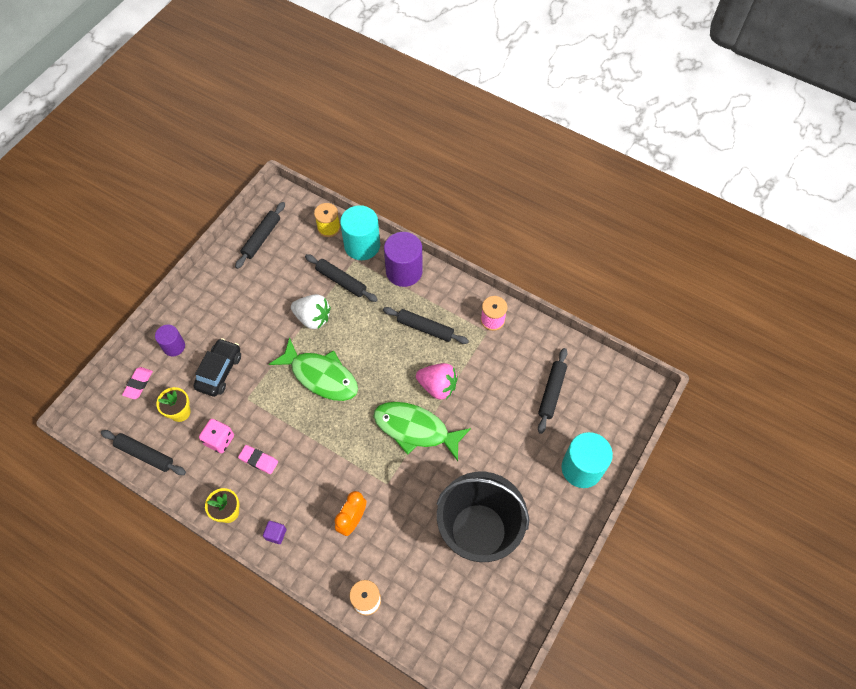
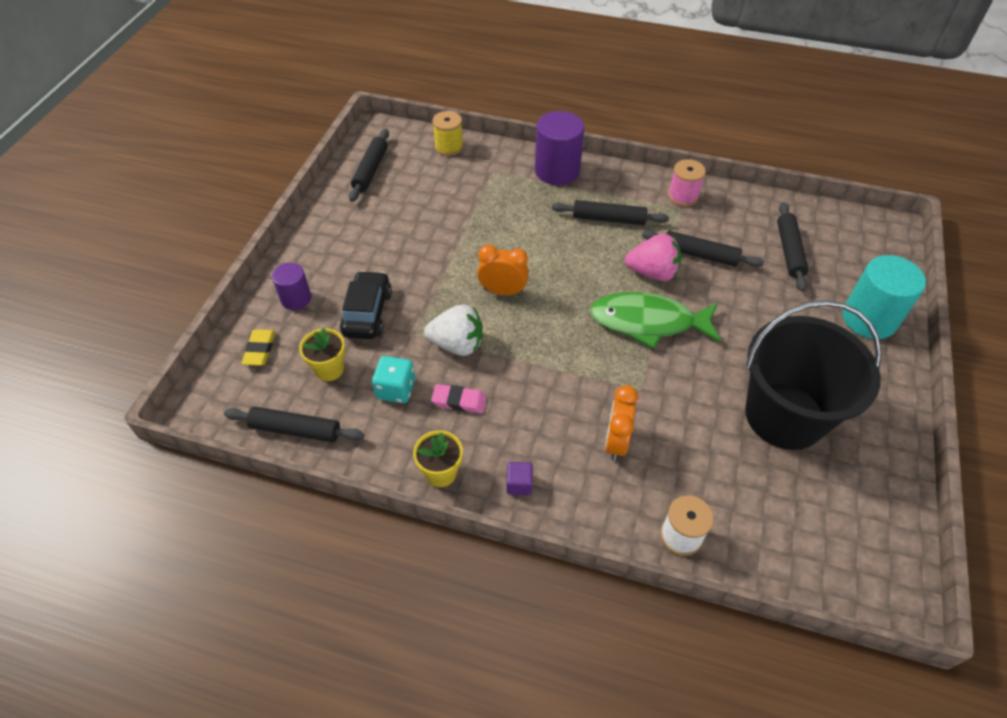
camera: 15 degrees left, 10 degrees down
pink eraser [122,367,153,399] -> yellow eraser [242,329,276,366]
pink dice [199,419,234,453] -> turquoise dice [372,356,415,403]
green fish [269,337,358,401] -> orange clock [477,244,529,295]
white strawberry [291,294,331,329] -> white strawberry moved to [424,304,482,356]
black rolling pin [305,254,378,302] -> black rolling pin moved to [642,230,764,267]
turquoise cylinder [340,205,380,260] -> none

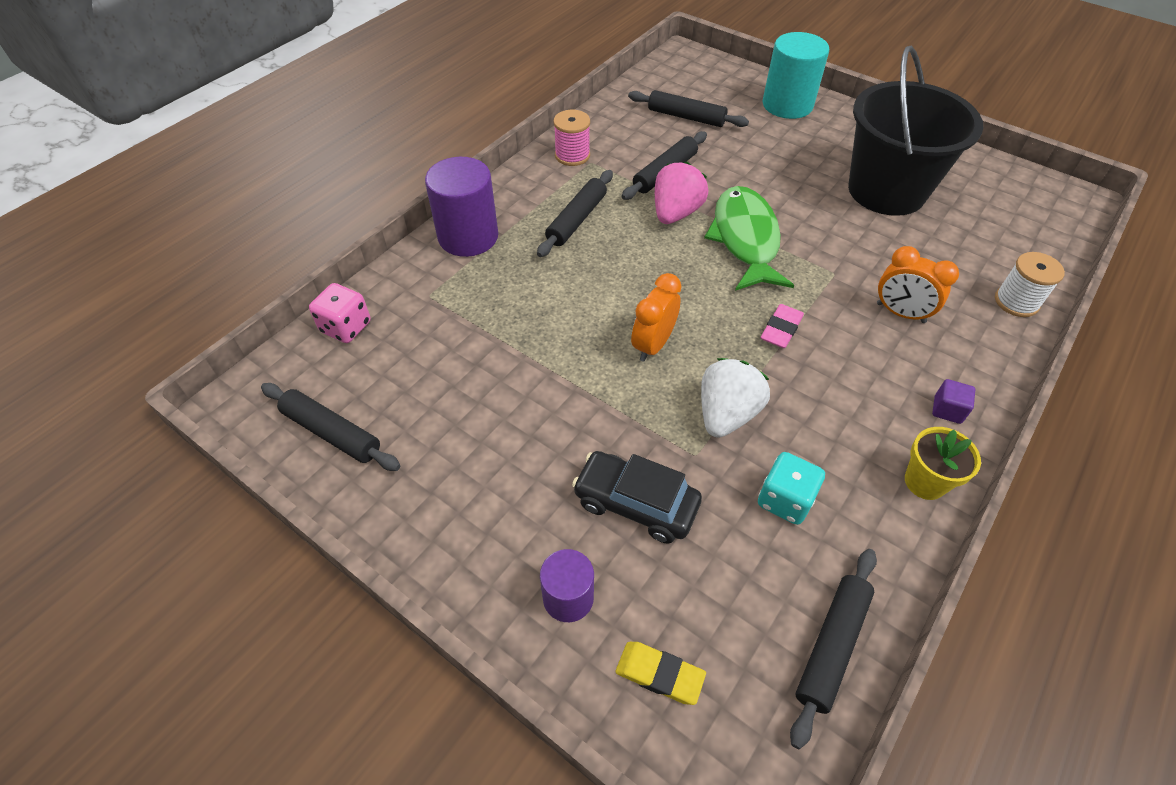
camera: 70 degrees left, 0 degrees up
yellow flower pot [299,328,345,381] -> none
pink eraser [431,384,487,413] -> pink eraser moved to [761,304,804,348]
yellow spool [432,111,463,156] -> pink dice [309,283,371,343]
green fish [590,292,721,349] -> green fish turned 150 degrees clockwise [704,186,794,291]

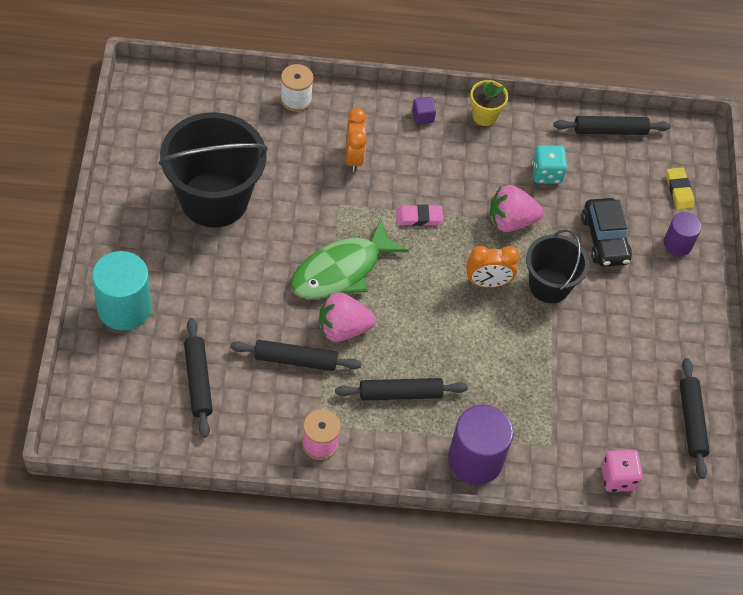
camera: 130 degrees left, 5 degrees up
white strawberry [701,358,770,438] -> pink strawberry [490,185,543,232]
none -> black bucket [526,229,589,303]

